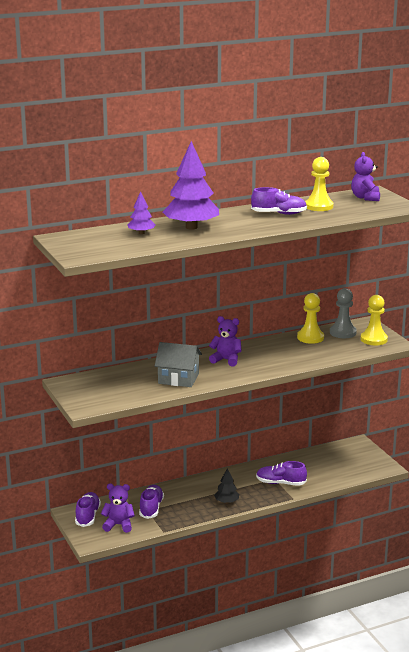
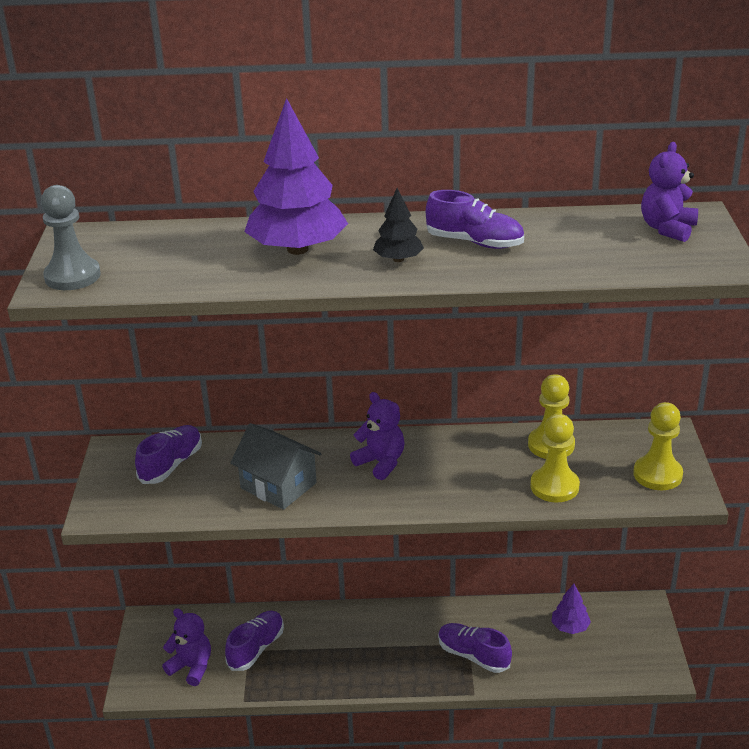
camera: 25 degrees right, 10 degrees up
purple shoe [75,492,101,527] -> purple shoe moved to [135,425,202,484]
purple tree [128,191,155,234] -> purple tree moved to [551,584,591,634]
black tree [214,469,239,503] -> black tree moved to [373,188,424,262]
yellow pawn [305,157,333,211] -> yellow pawn moved to [530,414,580,502]
grey pawn [330,288,357,338] -> grey pawn moved to [41,185,101,290]

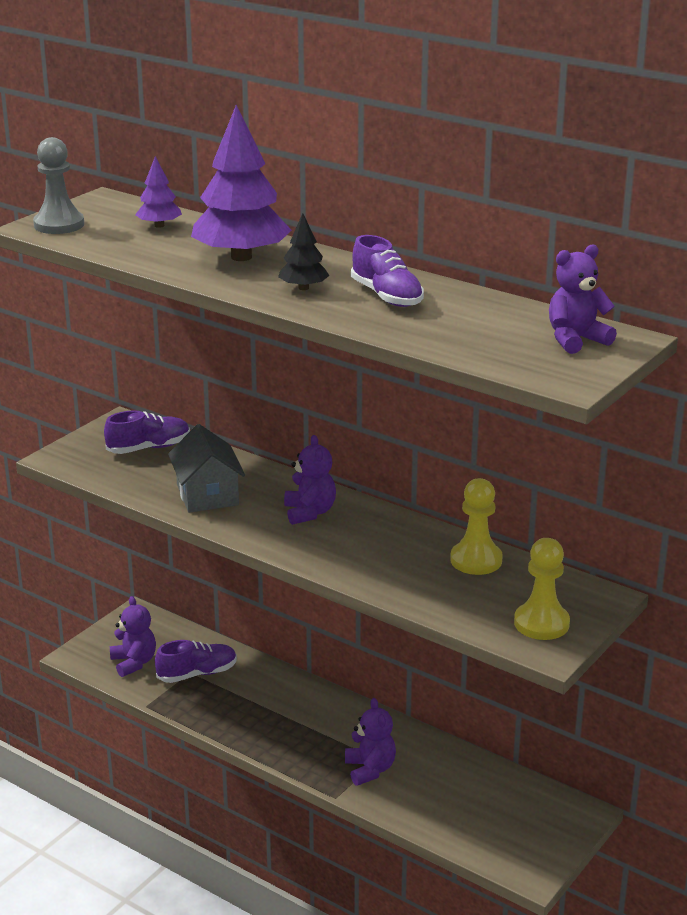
camera: 35 degrees right, 5 degrees down
purple shoe [438,623,512,673] -> purple teddy bear [345,698,396,786]
yellow pawn [530,414,580,502] -> none
purple tree [551,584,591,634] -> purple tree moved to [135,156,182,228]

